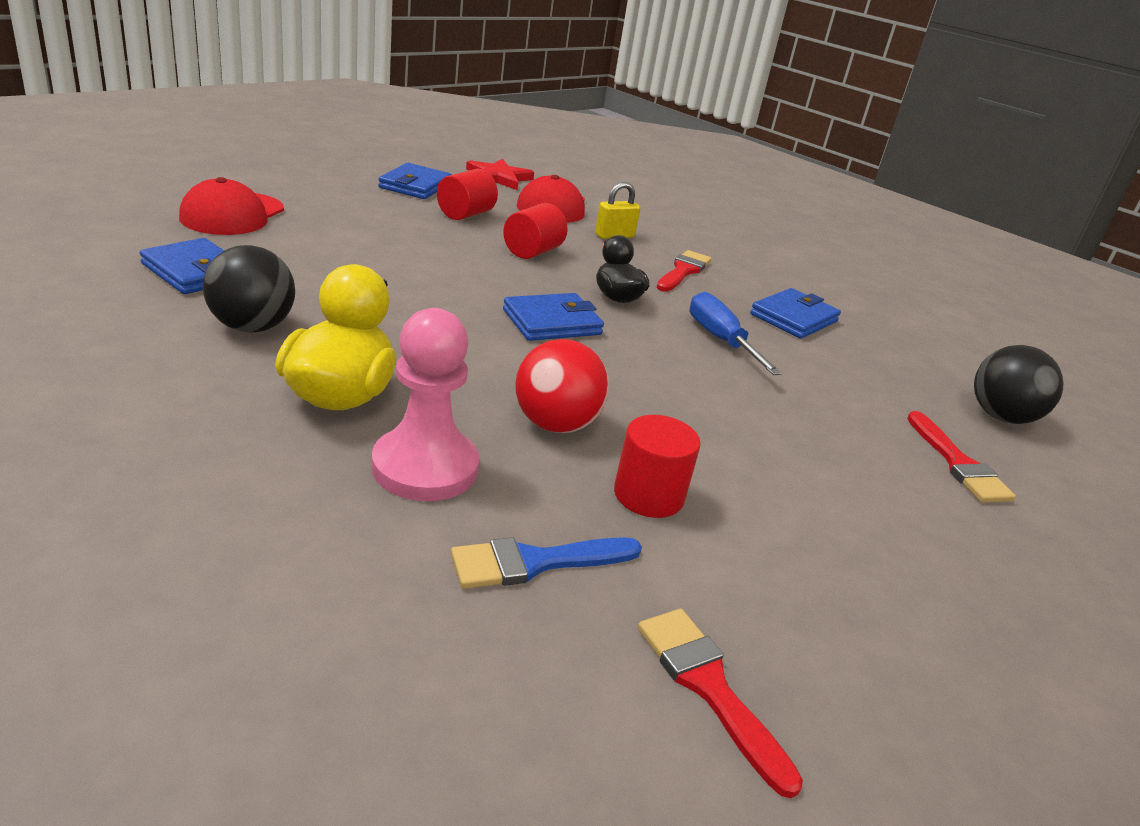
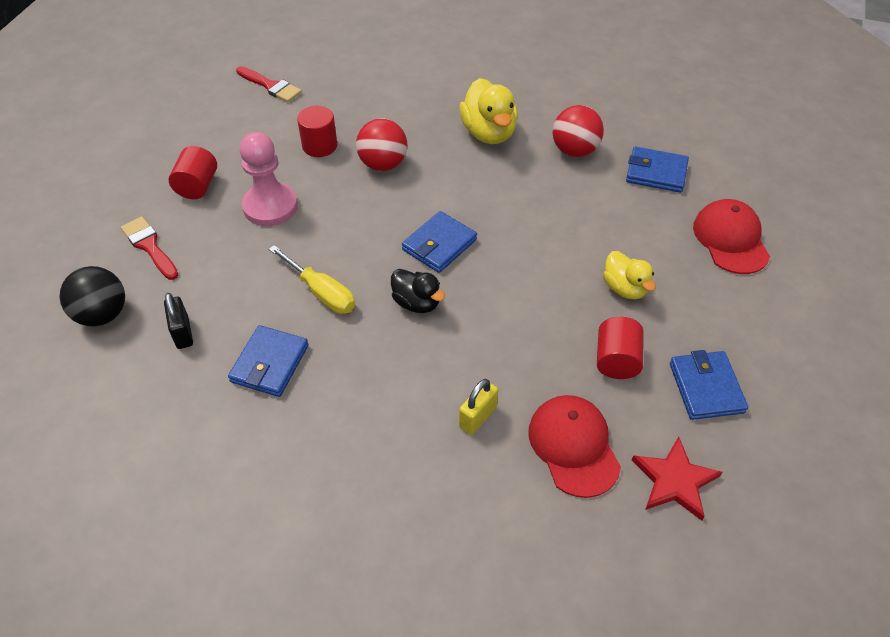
camera: 160 degrees right, 20 degrees up
black ball [203,245,295,333] -> red ball [552,105,604,157]
pink pawn [371,308,479,501] -> pink pawn moved to [239,132,298,226]
blue brush [451,537,642,589] -> none
red cylinder [503,203,568,259] -> red cylinder moved to [169,146,217,199]
red brush [657,250,712,292] -> none
blue screwdriver [690,292,782,375] -> yellow screwdriver [269,245,355,314]
none -> black padlock [164,293,193,349]
none -> yellow duck [603,251,656,299]

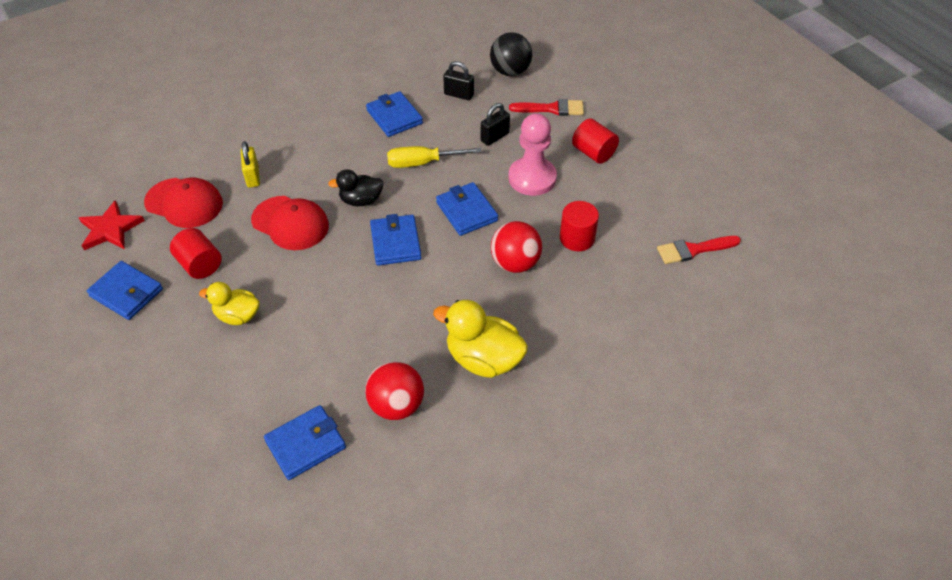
camera: 130 degrees right, 0 degrees up
red cap [693,199,770,274] -> red cap moved to [251,196,329,250]
none -> blue wallet [436,182,498,236]
none -> black padlock [481,103,510,146]

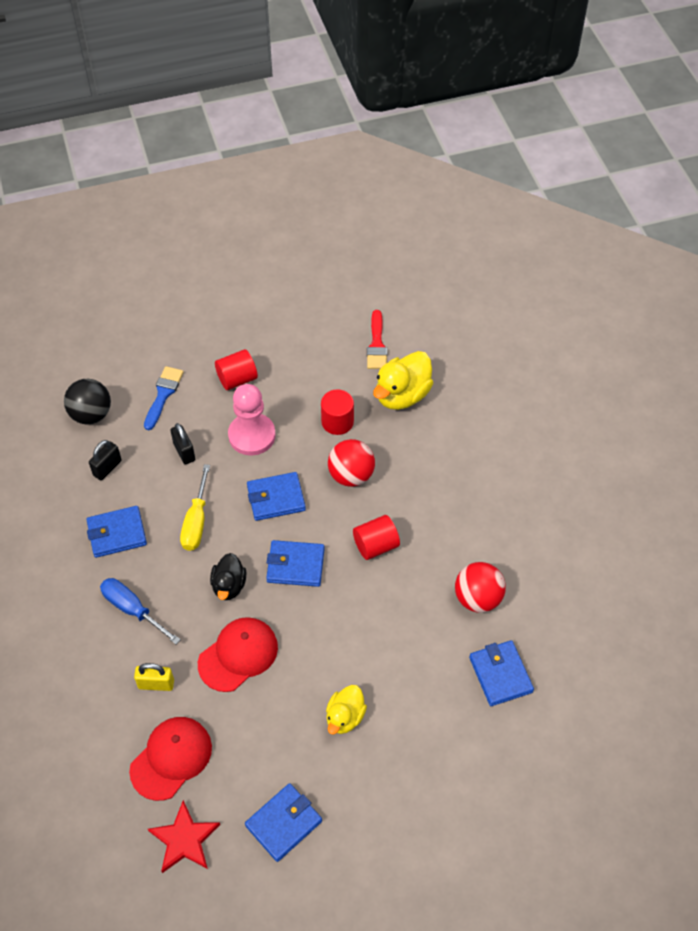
camera: 75 degrees left, 5 degrees up
red cylinder [170,228,222,279] -> red cylinder moved to [353,515,400,560]
yellow duck [433,300,528,378] -> yellow duck moved to [373,351,433,410]
red brush [509,99,584,116] -> blue brush [144,366,184,430]
none -> blue screwdriver [100,578,181,644]

